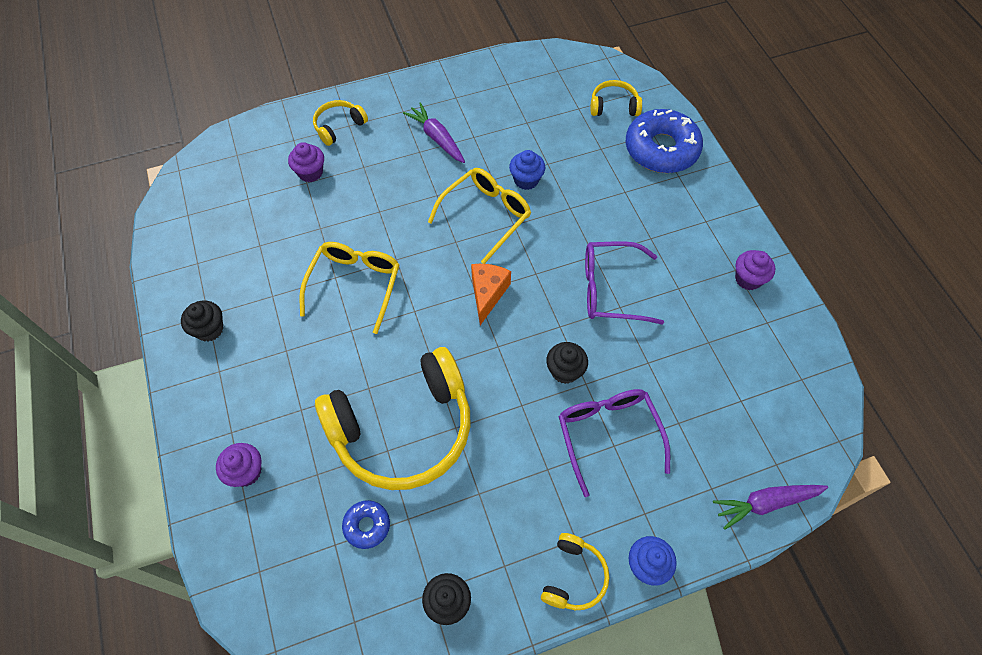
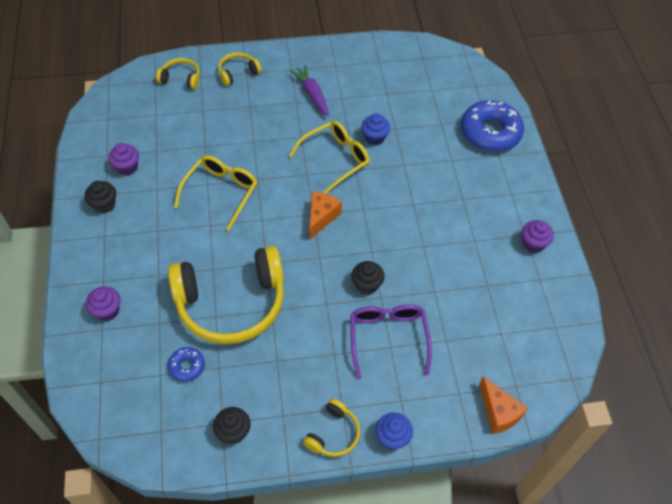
camera: 10 degrees right, 5 degrees down
purple cupcake [288,142,324,182] -> purple cupcake moved to [109,143,139,176]
purple glasses [585,241,664,325] -> none
yellow headphones [590,80,642,116] -> yellow headphones moved to [156,58,200,89]
purple carrot [713,485,828,530] -> orange cheese [479,376,528,434]

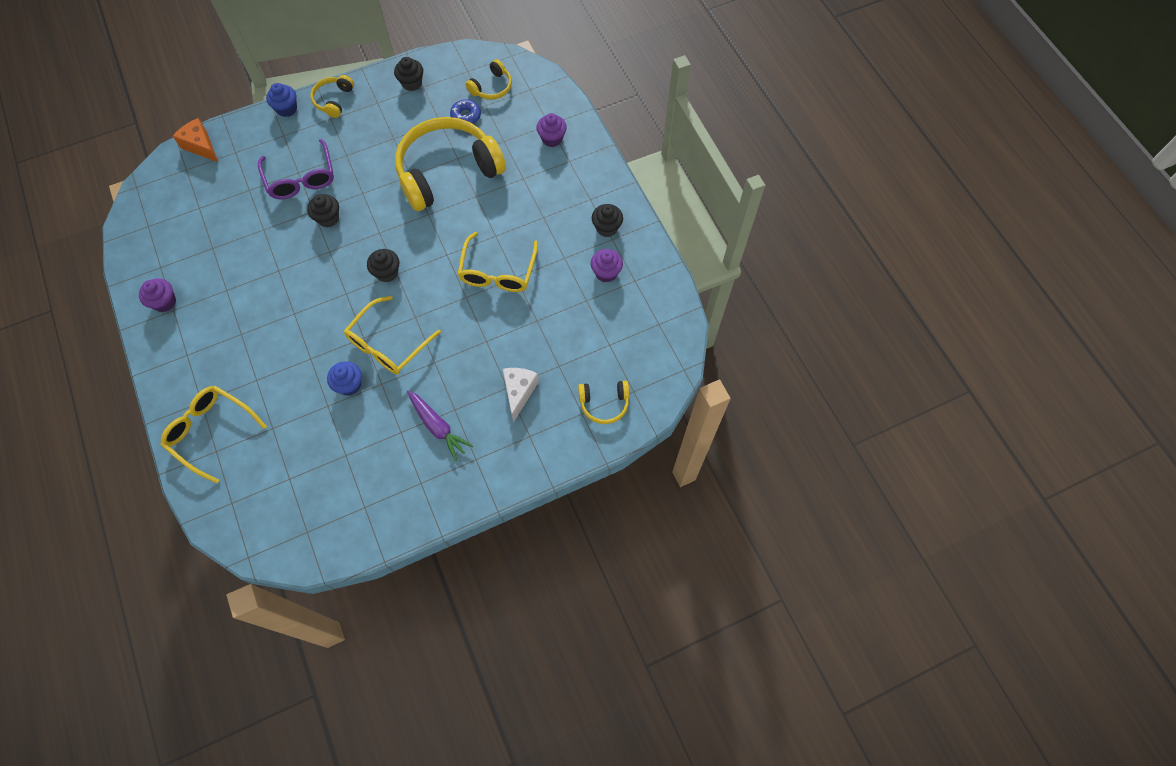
camera: 165 degrees right, 10 degrees up
yellow headphones [218,52,261,86] -> yellow headphones moved to [465,59,512,100]
orange cheese [309,191,342,239] -> black cupcake [367,249,399,282]
blue donut [461,100,524,152] -> yellow glasses [161,386,267,484]
none -> white cheese [503,368,539,423]

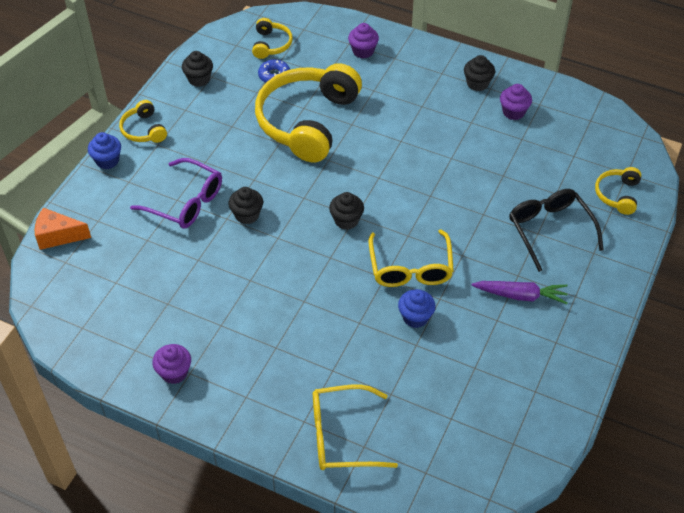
camera: 40 degrees left, 15 degrees down
yellow glasses [458,232,538,292] -> none
white cheese [503,368,539,423] -> black glasses [509,189,604,272]
yellow headphones [578,381,630,424] -> yellow headphones turned 150 degrees clockwise [595,167,641,215]

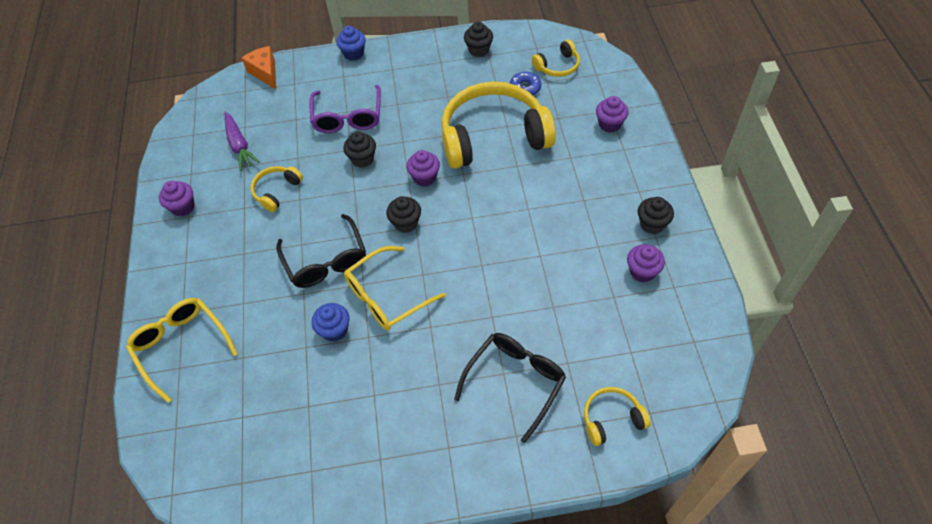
camera: 60 degrees right, 5 degrees up
yellow headphones [119,100,167,143] -> yellow headphones moved to [251,166,303,212]
purple carrot [471,281,568,304] -> purple carrot moved to [224,112,260,171]
none -> black glasses [276,214,366,288]
none -> purple cupcake [406,150,440,186]

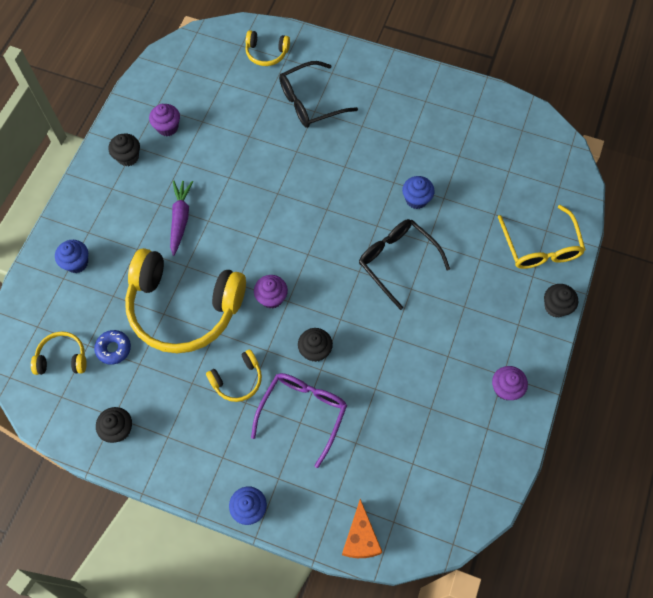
camera: 155 degrees left, 10 degrees up
purple carrot [224,112,260,171] -> purple carrot moved to [170,180,193,256]
yellow headphones [251,166,303,212] -> yellow headphones moved to [206,350,262,402]
black glasses [276,214,366,288] -> black glasses turned 45 degrees counterclockwise [359,219,450,310]
yellow glasses [344,246,446,331] -> none
black cupcake [386,196,421,233] -> black cupcake moved to [544,284,578,317]
purple cupcake [596,96,629,133] -> blue cupcake [55,240,88,273]

